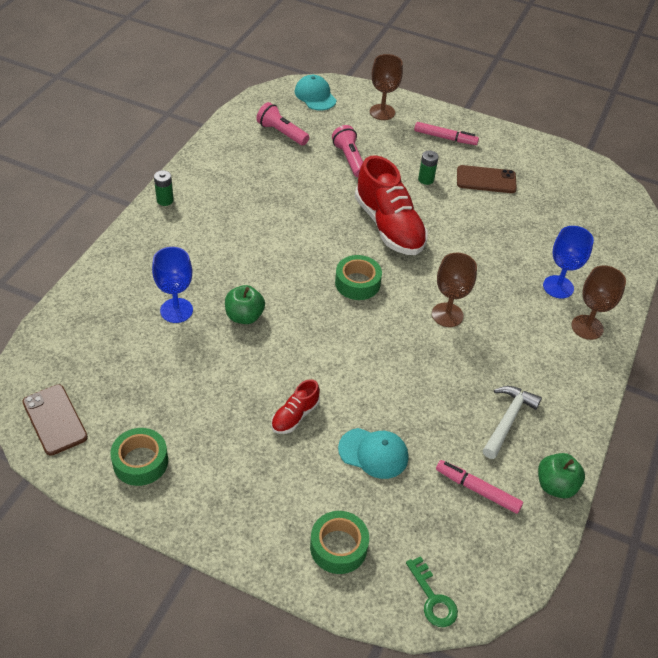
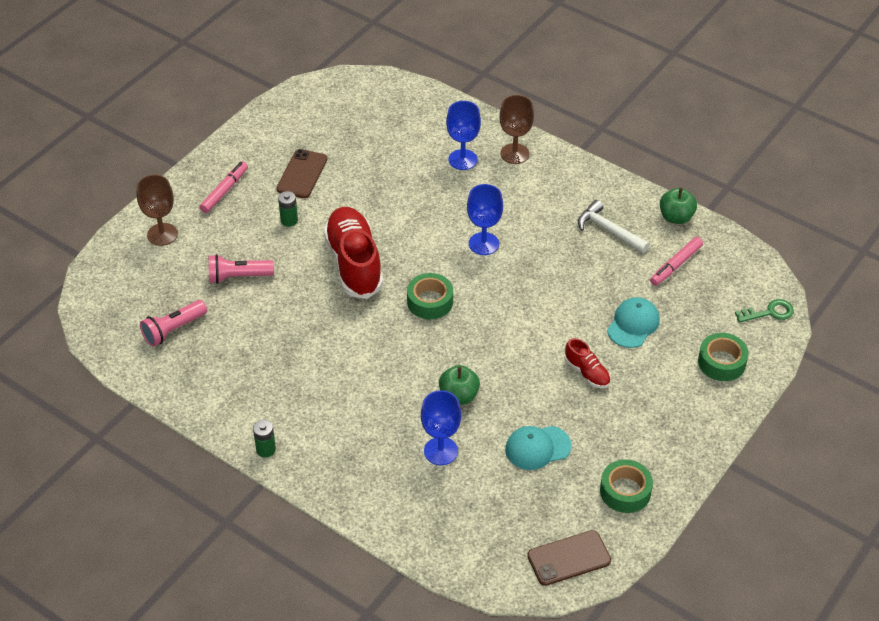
camera: 75 degrees left, 0 degrees up
turquoise cap [295,75,336,110] -> turquoise cap moved to [505,426,571,470]
red shoe [355,155,428,255] -> red shoe turned 90 degrees counterclockwise [323,207,383,299]
brown goblet [432,253,477,327] -> blue goblet [467,184,503,255]

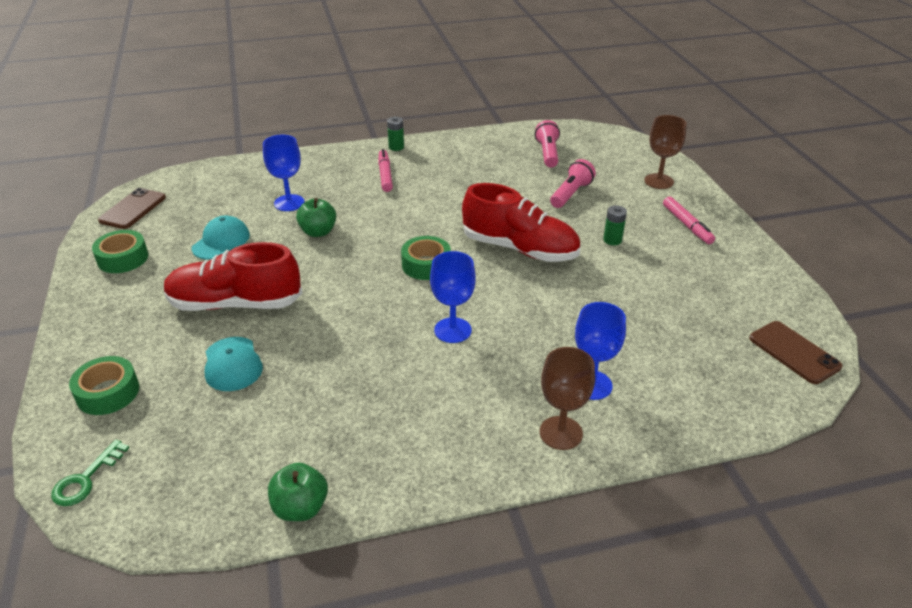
camera: 130 degrees right, 10 degrees down
brown phone [276,149,327,198] -> brown phone moved to [749,321,842,384]
red shoe [564,338,611,388] -> red shoe [164,242,302,311], size x2.10
white hammer [578,200,650,253] -> none
pink marker [650,237,703,286] -> pink marker moved to [378,149,393,192]

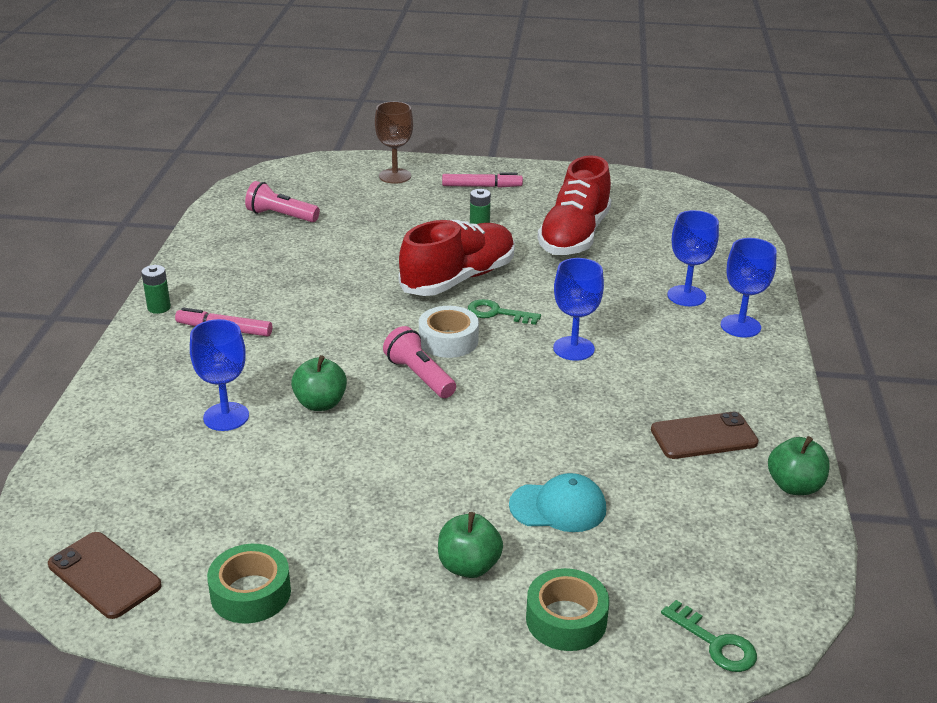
camera: 70 degrees left, 5 degrees down
red shoe [164,242,302,311] -> red shoe moved to [538,155,611,255]
turquoise cap [192,216,250,260] -> none
green tape [401,236,451,280] -> white tape [419,306,479,358]
brown goblet [540,347,595,450] -> blue goblet [721,238,777,337]
pink flashlight [550,159,596,208] -> pink flashlight moved to [383,326,456,398]
brown phone [749,321,842,384] -> brown phone moved to [651,412,759,459]
none -> green apple [438,512,503,578]
none -> green key [468,299,541,325]

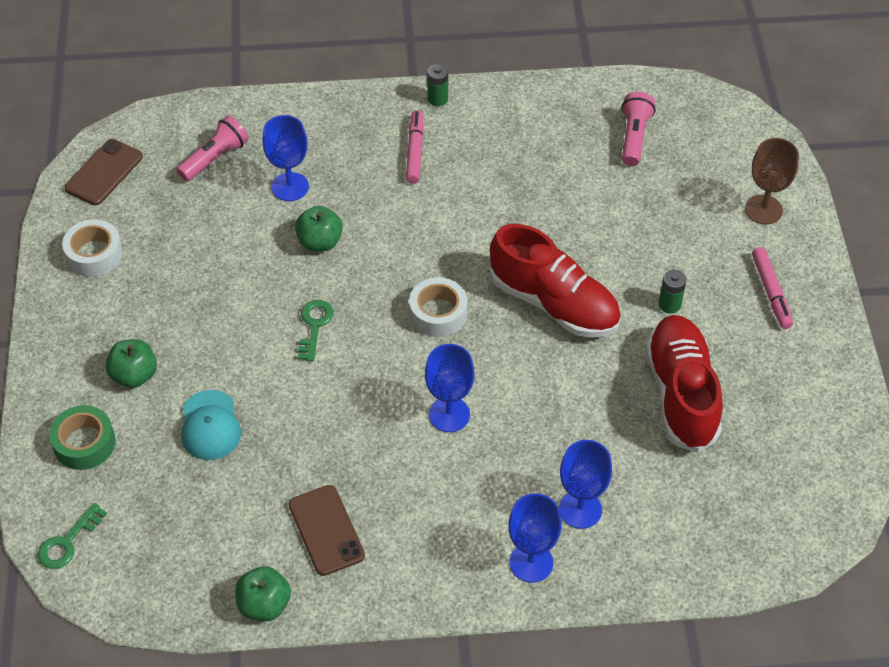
camera: 80 degrees right, 20 degrees up
green tape [207,544,291,623] -> white tape [62,219,123,277]
pink flashlight [383,326,456,398] -> pink flashlight moved to [177,116,249,181]
green key [468,299,541,325] -> green key moved to [298,300,334,362]
red shoe [538,155,611,255] -> red shoe turned 75 degrees clockwise [645,315,723,453]

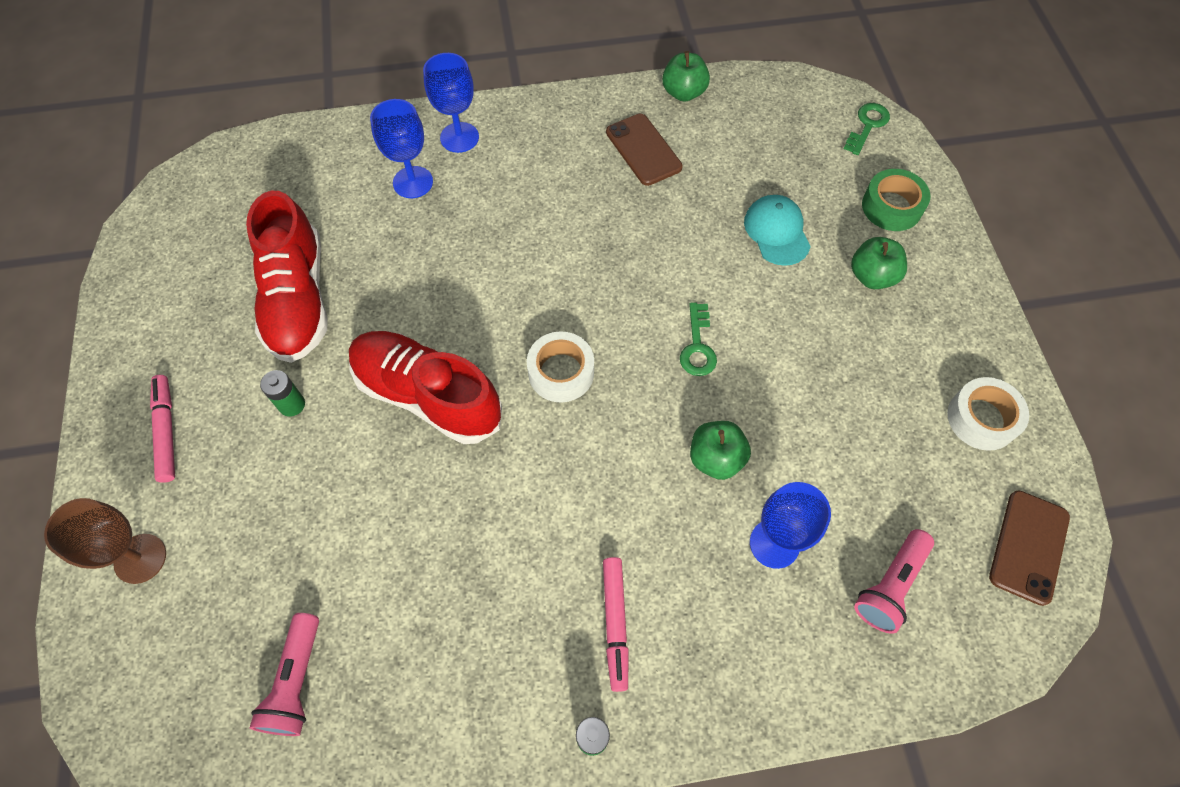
camera: 175 degrees right, 10 degrees up
blue goblet [425,344,474,432] -> none

